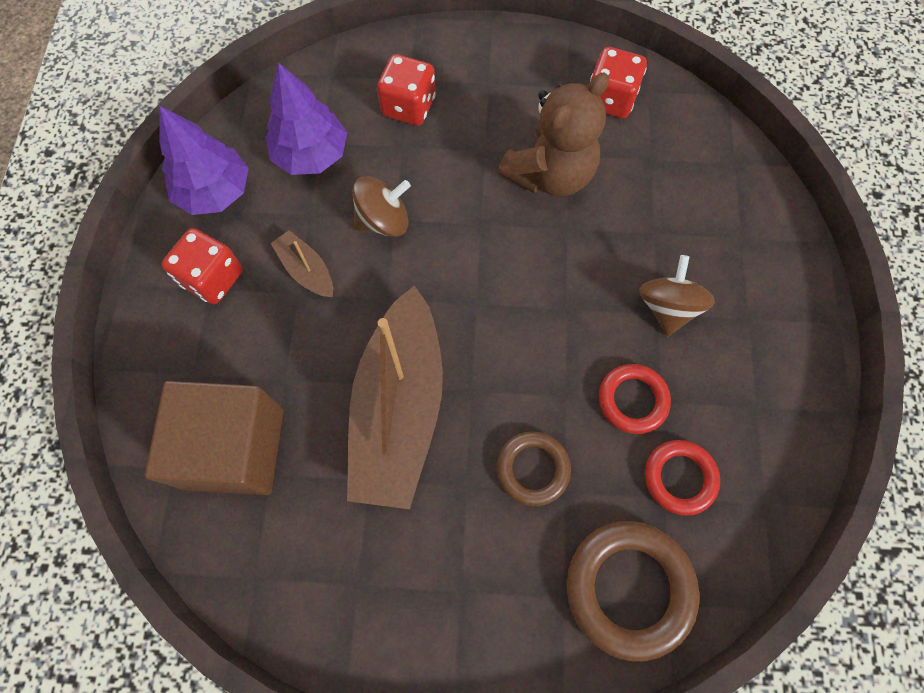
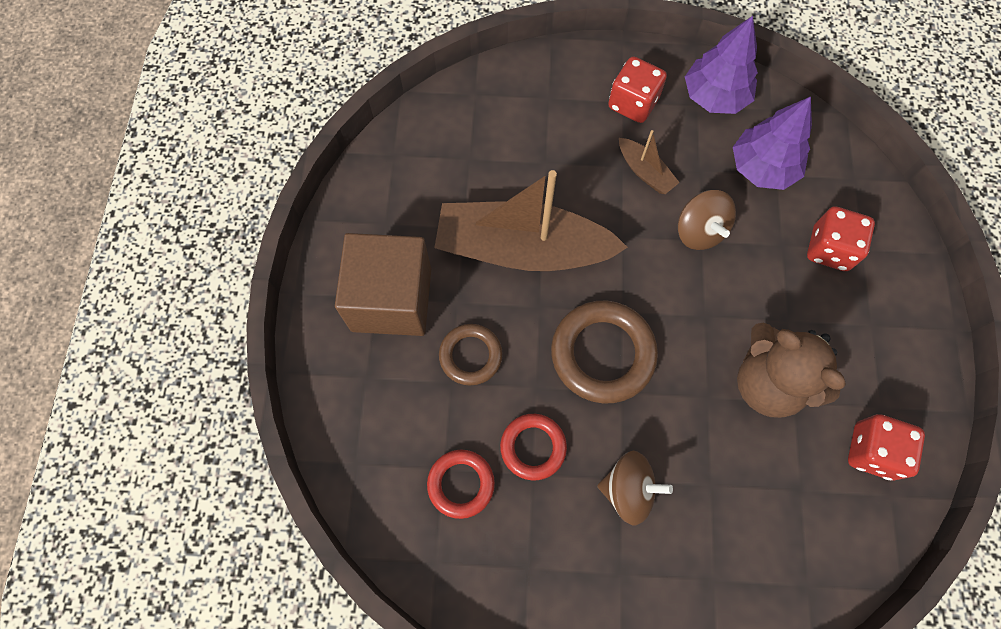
camera: 90 degrees right, 0 degrees up
brown cube [145,381,283,495] -> brown cube moved to [335,233,431,336]
brown boat [271,230,333,298] -> brown boat turned 90 degrees clockwise [619,130,680,194]
brown ring [566,521,700,662] -> brown ring moved to [551,301,658,403]

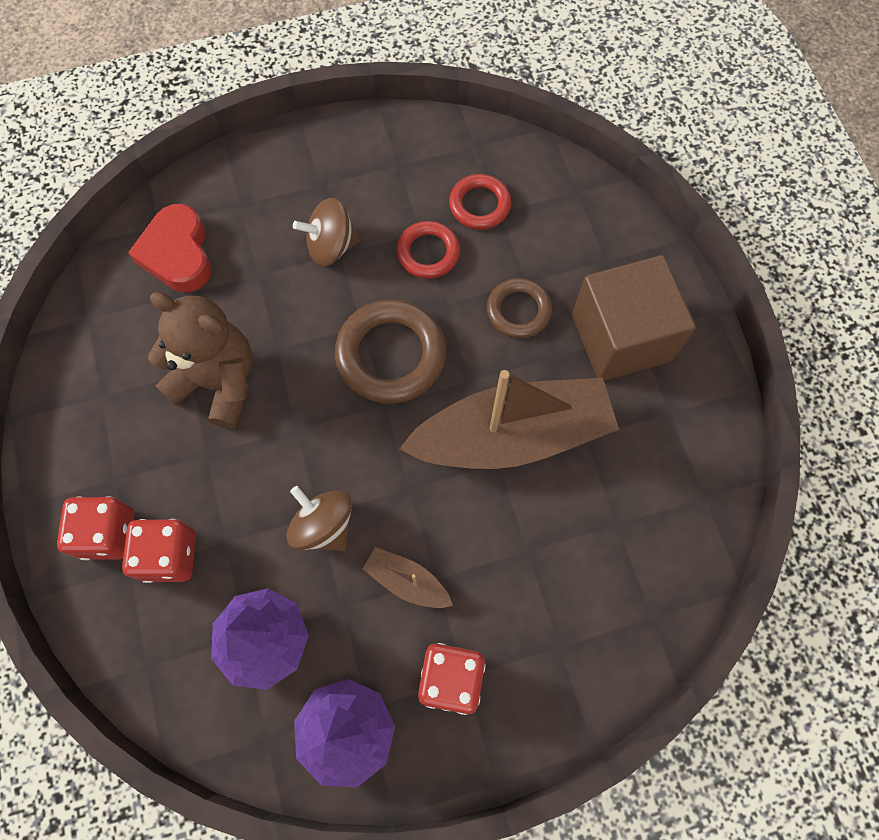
camera: 160 degrees right, 0 degrees up
red dice [848,414,925,481] -> red dice moved to [57,496,134,560]
none -> red heart [128,204,212,292]

